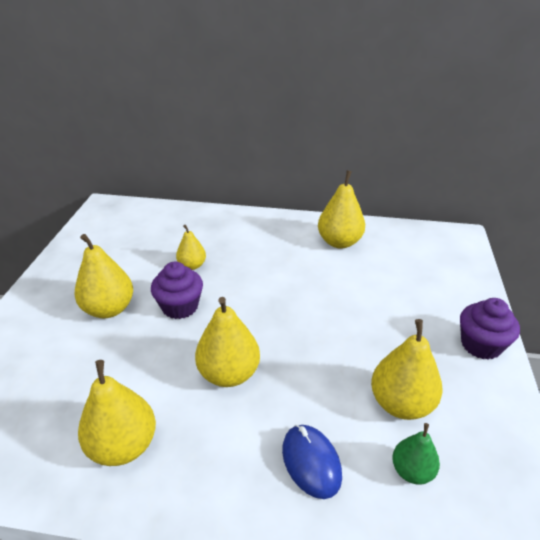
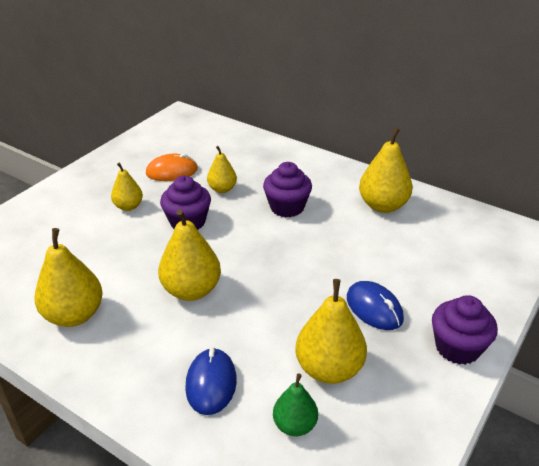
camera: 25 degrees right, 0 degrees up
yellow pear [74,234,133,318] -> yellow pear [111,163,143,211], size x0.59
none -> orange mouse [146,153,198,181]
none -> purple cupcake [263,162,312,217]
none -> blue mouse [347,281,404,330]

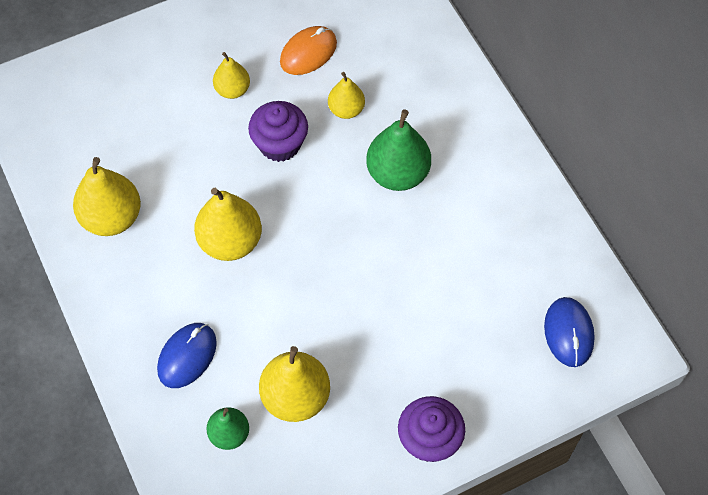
camera: 30 degrees right, 25 degrees up
orange mouse [146,153,198,181] -> orange mouse turned 60 degrees counterclockwise [280,26,337,75]
purple cupcake [263,162,312,217] -> green pear [366,110,431,191]
blue mouse [347,281,404,330] -> blue mouse moved to [544,297,595,367]
yellow pear [359,127,412,213] -> none

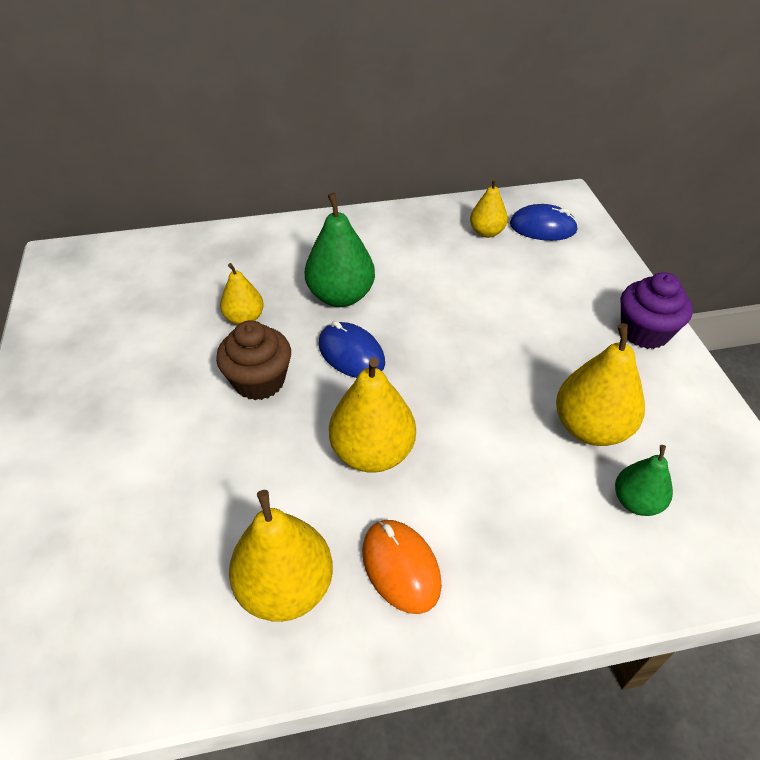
camera: 75 degrees left, 15 degrees down
blue mouse [157,323,217,388] -> blue mouse moved to [319,321,385,378]
yellow pear [213,52,250,99] -> yellow pear moved to [470,178,508,238]
purple cupcake [248,101,308,162] -> brown cupcake [216,320,291,400]
orange mouse [280,26,337,75] -> orange mouse moved to [362,520,442,614]

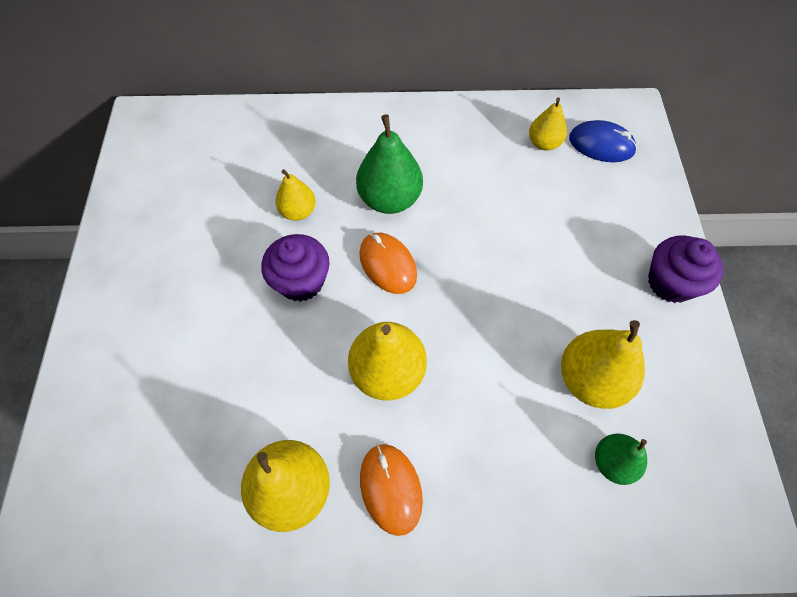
camera: 10 degrees right, 15 degrees up
brown cupcake [216,320,291,400] -> purple cupcake [261,234,330,302]
blue mouse [319,321,385,378] -> orange mouse [359,233,417,294]

